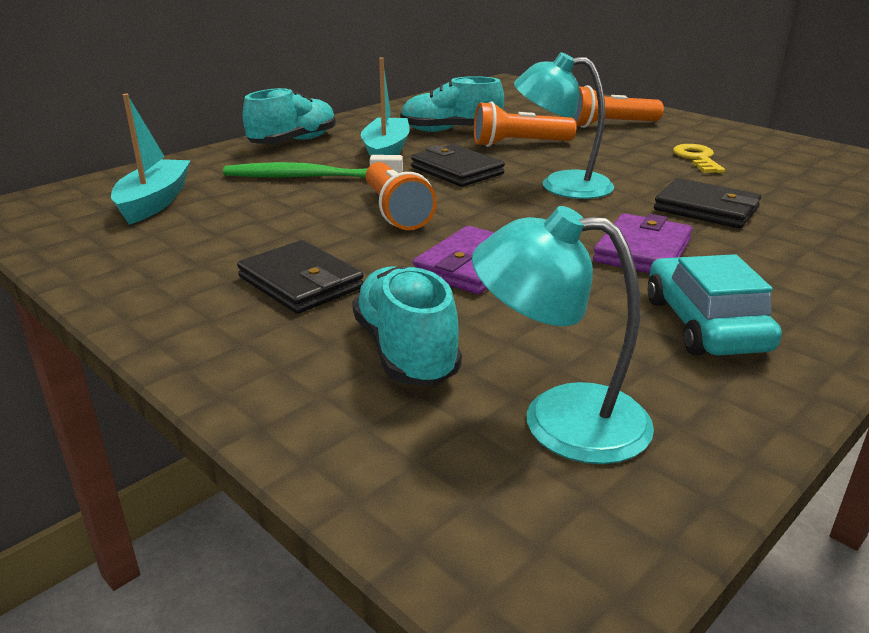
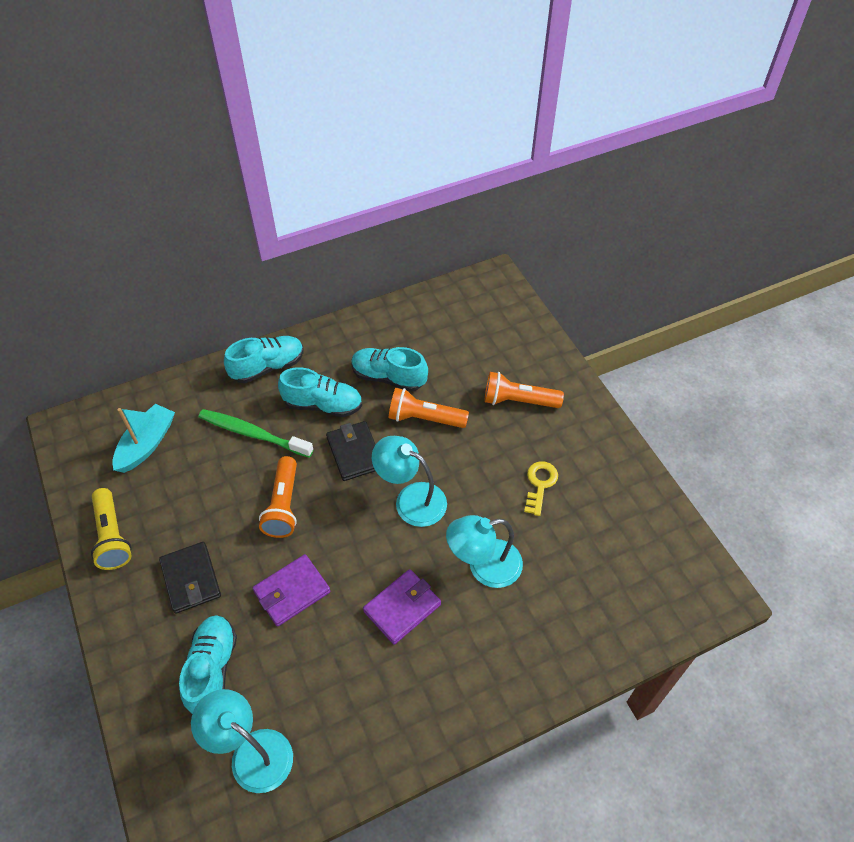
camera: 20 degrees right, 25 degrees up
turquoise boat [361,58,410,157] -> turquoise shoe [278,367,362,417]
turquoise car [647,254,782,356] -> none
black wallet [654,178,761,228] -> turquoise lamp [446,515,523,588]
none -> yellow flashlight [91,488,132,570]

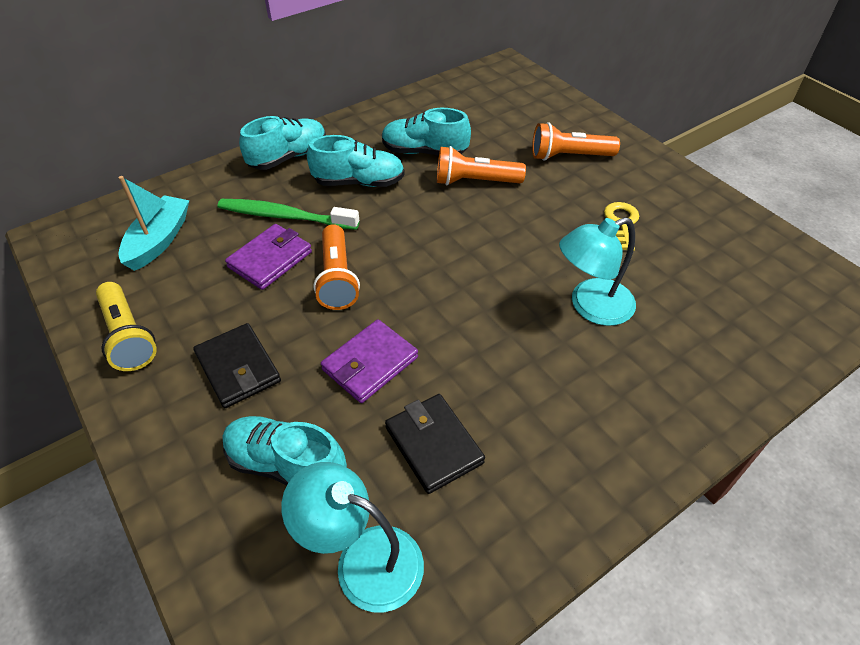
camera: 10 degrees left, 5 degrees down
turquoise shoe [179,615,237,714] -> turquoise shoe turned 60 degrees counterclockwise [223,416,347,486]
black wallet [326,421,376,481] -> black wallet moved to [385,394,485,494]
purple wallet [363,569,441,645] -> purple wallet moved to [225,224,312,290]
turquoise lamp [372,436,447,527] -> none

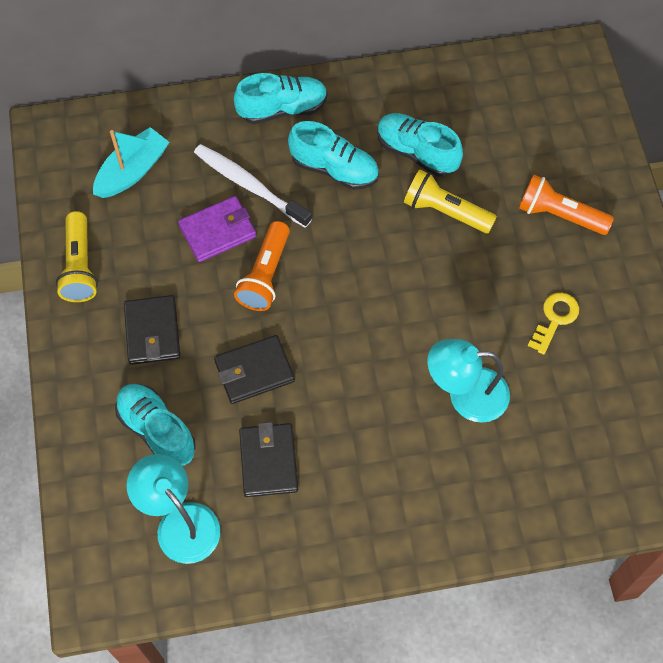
camera: 25 degrees right, 15 degrees up
green toothbrush [218,199,359,230] -> white toothbrush [194,144,312,228]
purple wallet [321,319,418,403] -> black wallet [214,335,295,404]
orange flashlight [437,146,526,185] -> yellow flashlight [404,170,497,233]

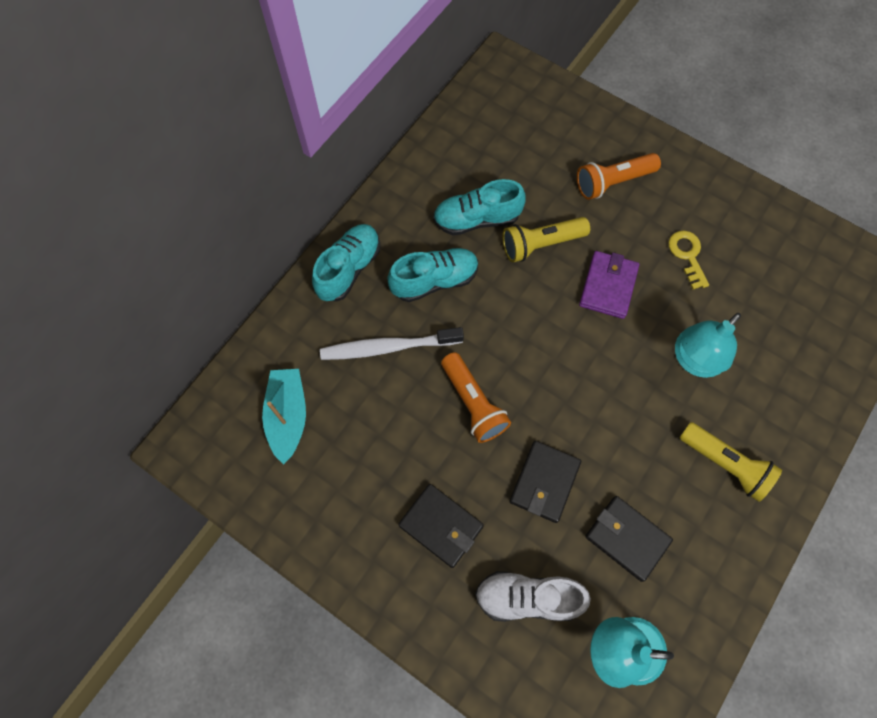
camera: 45 degrees left, 5 degrees up
yellow flashlight [56,211,98,302] -> yellow flashlight moved to [679,422,782,502]
turquoise shoe [115,384,196,466] -> white shoe [475,571,591,622]
purple wallet [178,196,256,262] -> purple wallet moved to [579,251,639,319]

